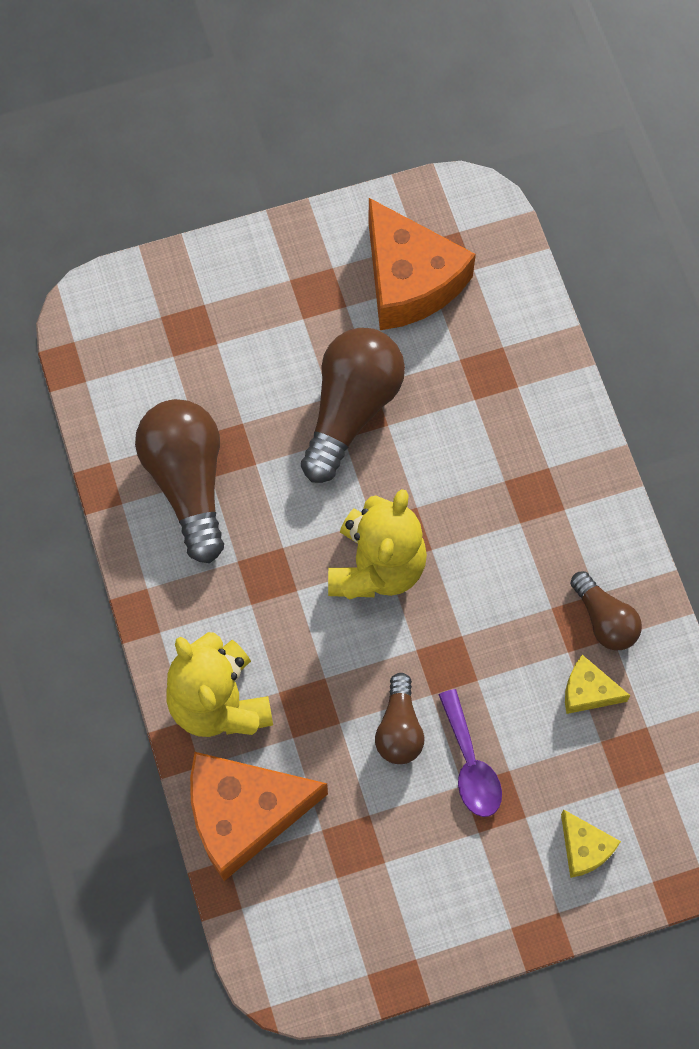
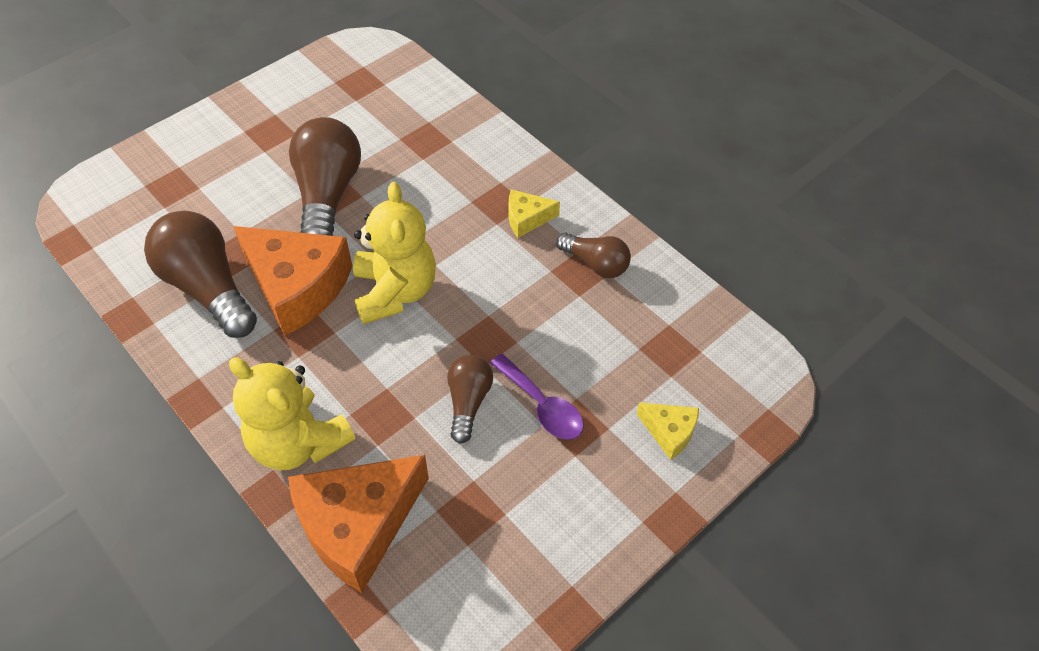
camera: 25 degrees left, 15 degrees down
orange cheese [368,198,476,330] -> orange cheese moved to [233,226,353,336]
brown light bulb [375,673,425,764] -> brown light bulb turned 150 degrees counterclockwise [447,355,493,444]
yellow cheese [565,655,630,714] -> yellow cheese moved to [509,189,560,238]

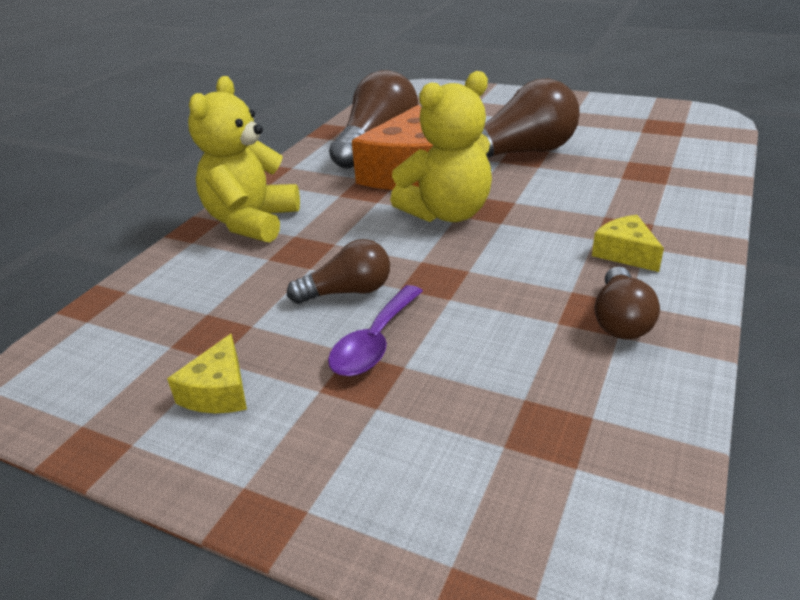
camera: 70 degrees right, 20 degrees down
orange cheese [288,455,429,593] -> none
yellow cheese [637,402,699,460] -> yellow cheese moved to [167,334,247,413]

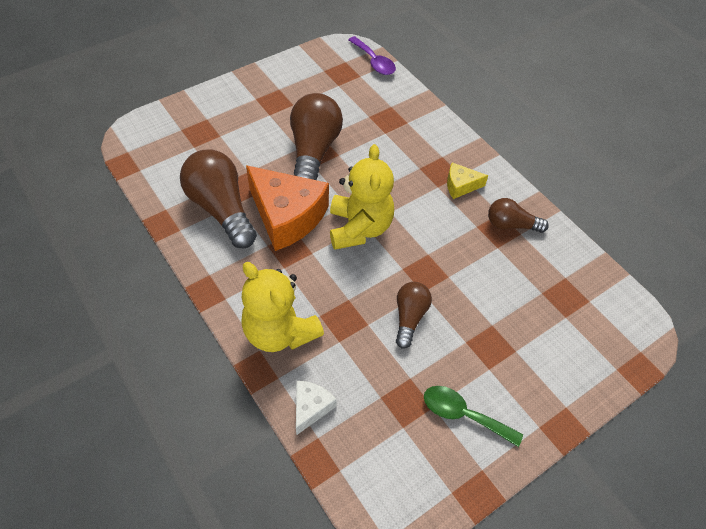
camera: 65 degrees left, 20 degrees up
yellow cheese [167,334,247,413] -> green spoon [424,386,523,447]
purple spoon [328,285,423,376] -> purple spoon moved to [348,36,396,75]
brown light bulb [595,267,660,339] -> brown light bulb turned 150 degrees clockwise [488,198,549,233]
none -> white cheese [296,381,337,435]

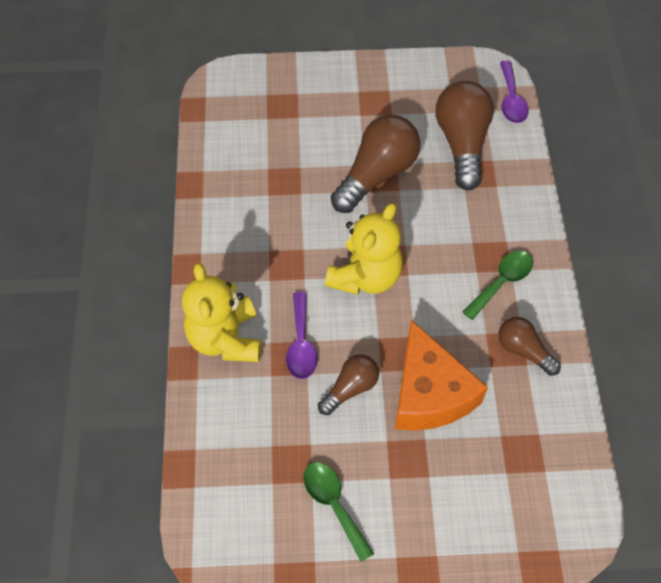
camera: 35 degrees right, 5 degrees up
brown light bulb [180,150,257,248] -> brown light bulb moved to [436,81,494,190]
orange cheese [246,165,329,251] -> orange cheese moved to [395,320,488,431]
white cheese [296,381,337,435] -> none
yellow cheese [447,162,488,199] -> green spoon [462,251,533,320]
none -> purple spoon [286,292,317,379]

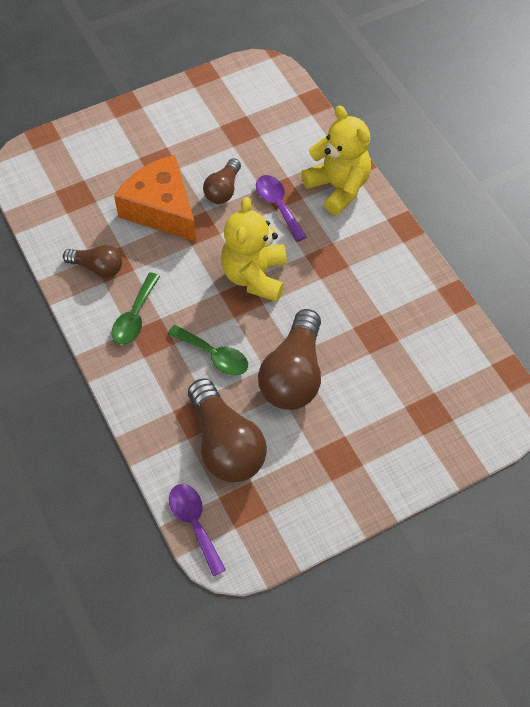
camera: 155 degrees right, 0 degrees up
green spoon [303,462,374,562] -> green spoon moved to [168,325,248,376]

